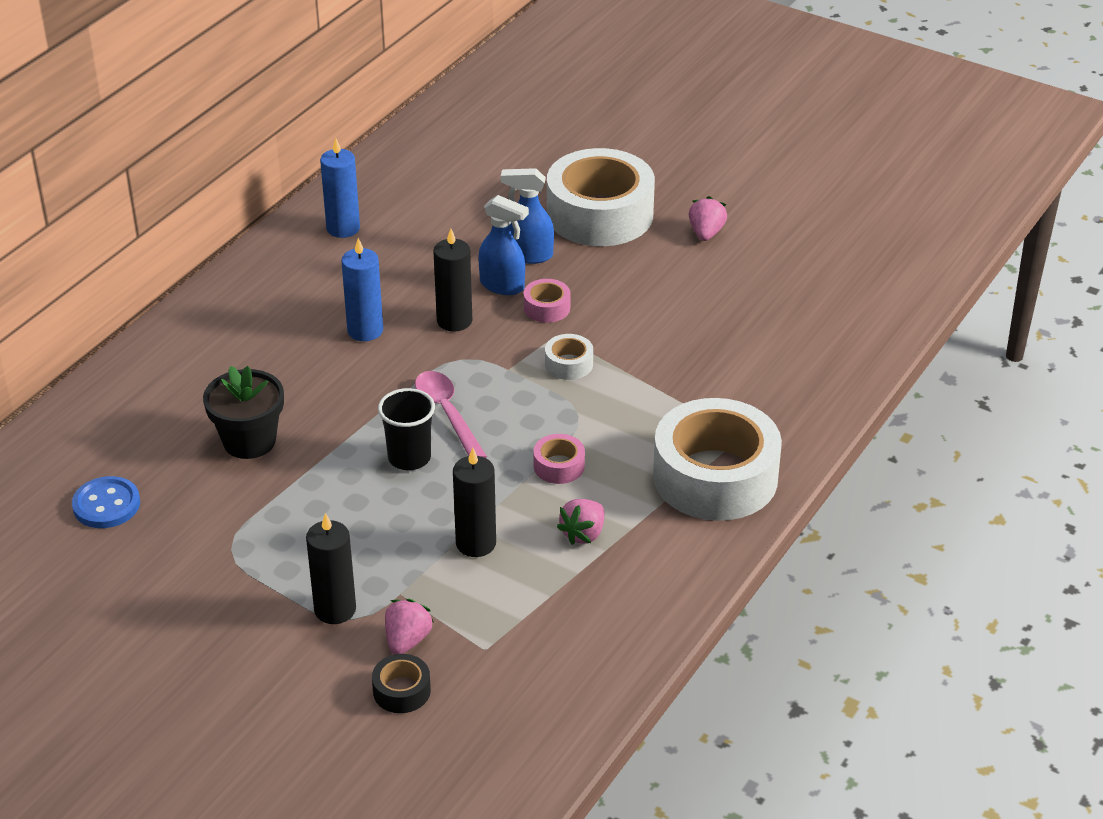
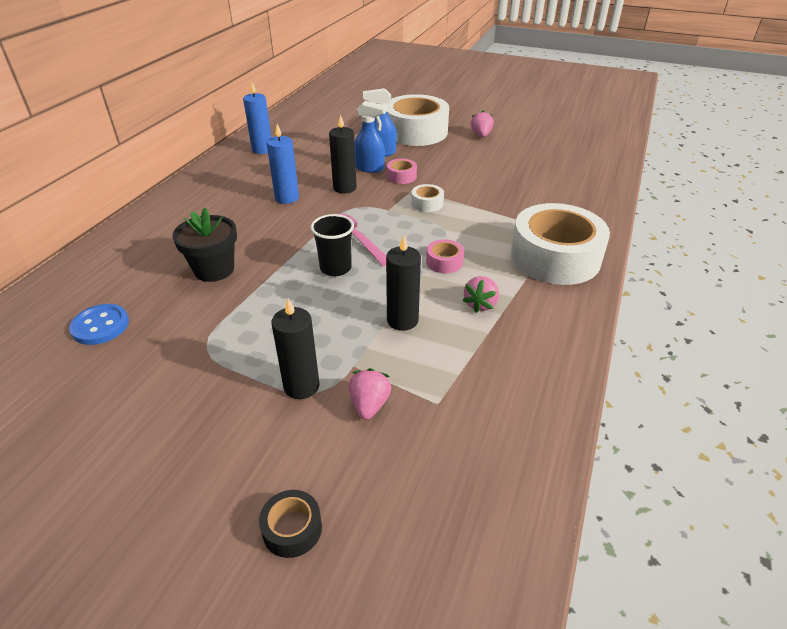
camera: 10 degrees left, 0 degrees up
black tape [372,654,431,713] -> black tape moved to [259,490,322,558]

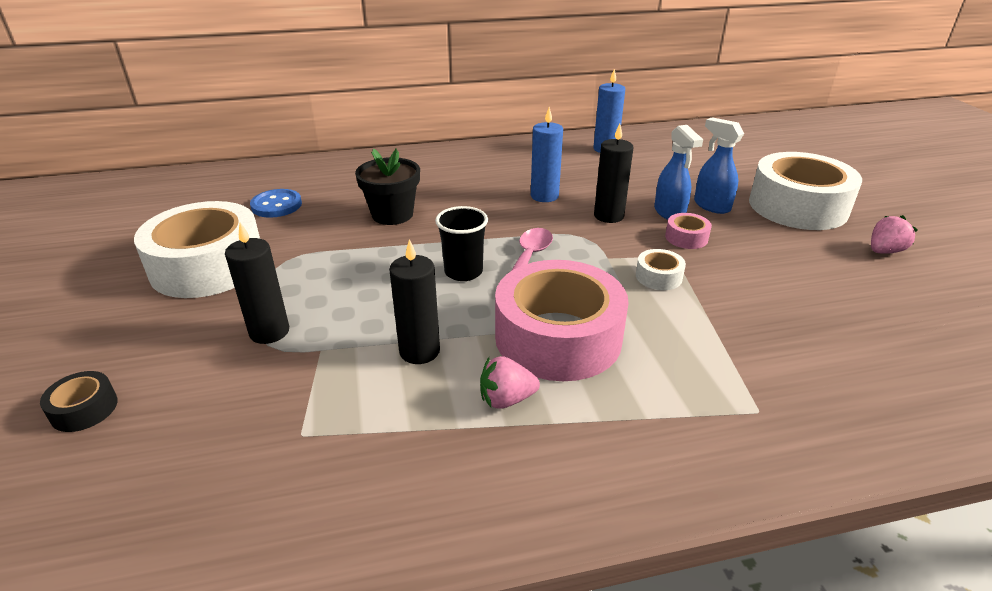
camera: 55 degrees right, 5 degrees down
pink strawberry [349,368,391,420] -> none
pink tape [426,239,464,274] -> pink tape [495,260,629,381], size x2.42
white tape [511,203,610,285] -> white tape moved to [134,201,260,298]

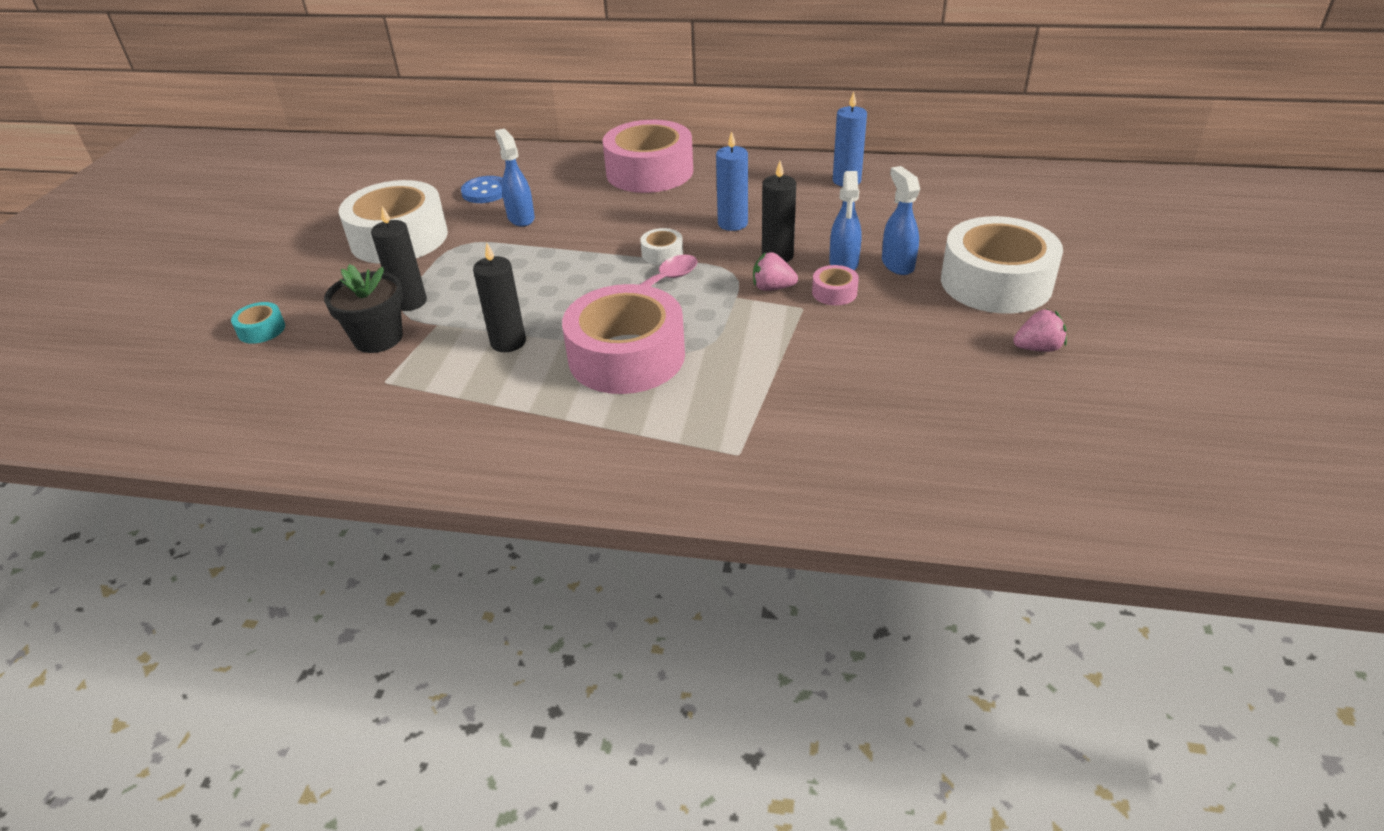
camera: 25 degrees right, 5 degrees up
black tape [40,371,118,432] -> turquoise tape [231,302,285,344]
black flower pot [355,148,420,225] -> black flower pot moved to [324,264,403,353]
black cup [435,206,488,281] -> none
pink strawberry [480,356,540,408] -> pink strawberry moved to [753,252,798,291]
white tape [636,249,686,290] -> white tape moved to [640,228,683,265]
none -> blue spray bottle [495,129,535,227]
none -> pink tape [603,120,693,193]

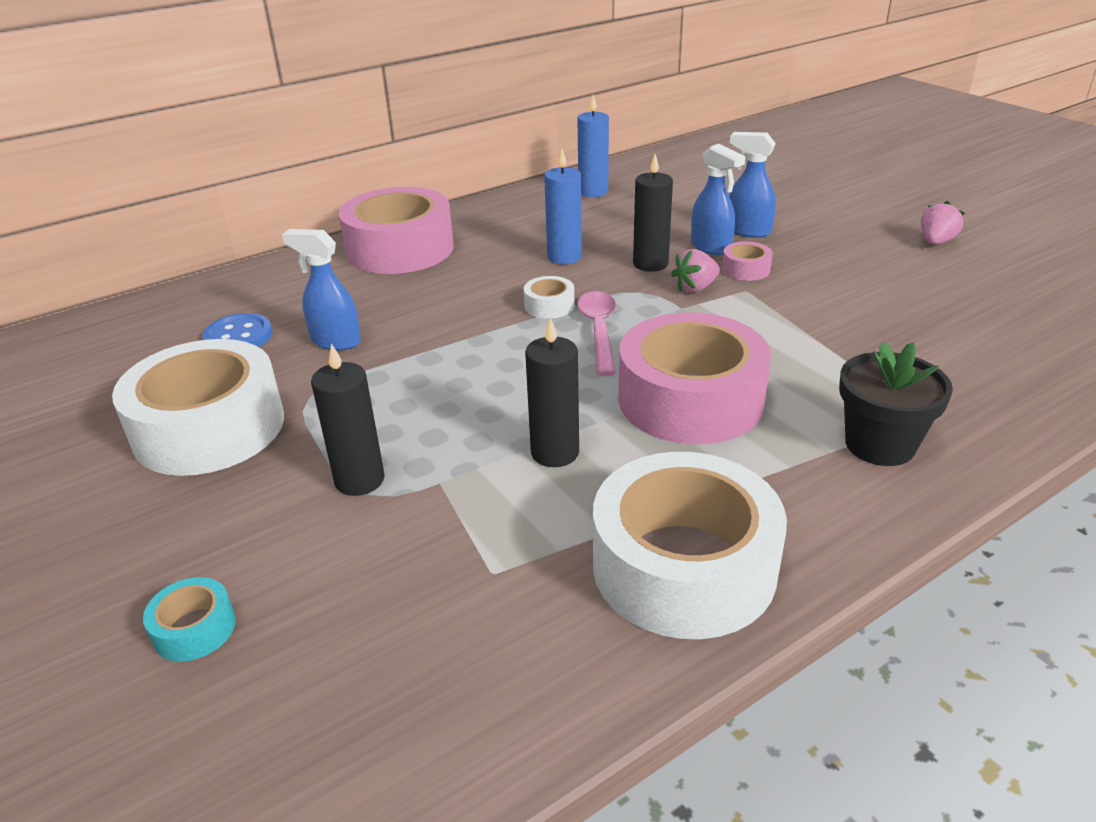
camera: 45 degrees left, 5 degrees down
black flower pot [324,264,403,353] -> black flower pot moved to [839,342,953,466]
white tape [941,216,1063,314] -> white tape moved to [593,452,787,639]

